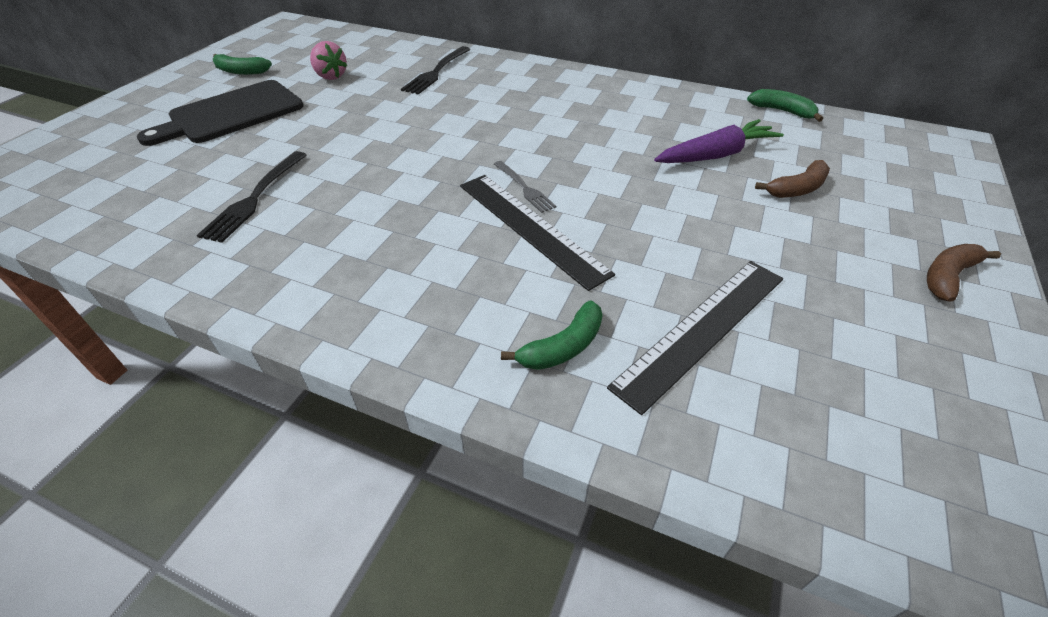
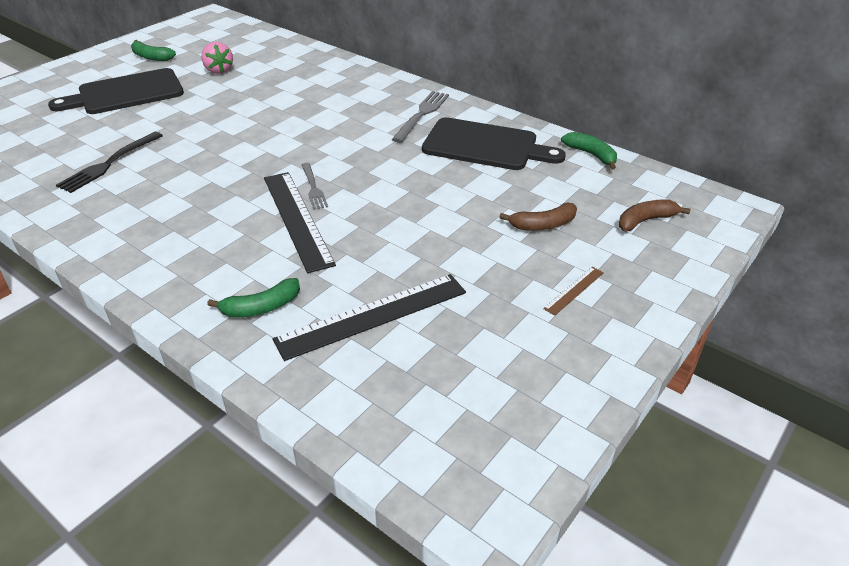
camera: 15 degrees right, 5 degrees down
black fork [401,46,470,95] -> none
purple carrot [654,119,784,163] -> none
brown banana [927,244,1001,302] -> brown banana moved to [619,199,690,231]
none -> grey fork [392,91,449,143]
none -> black cutting board [422,117,566,170]
none -> brown ruler [543,267,604,316]

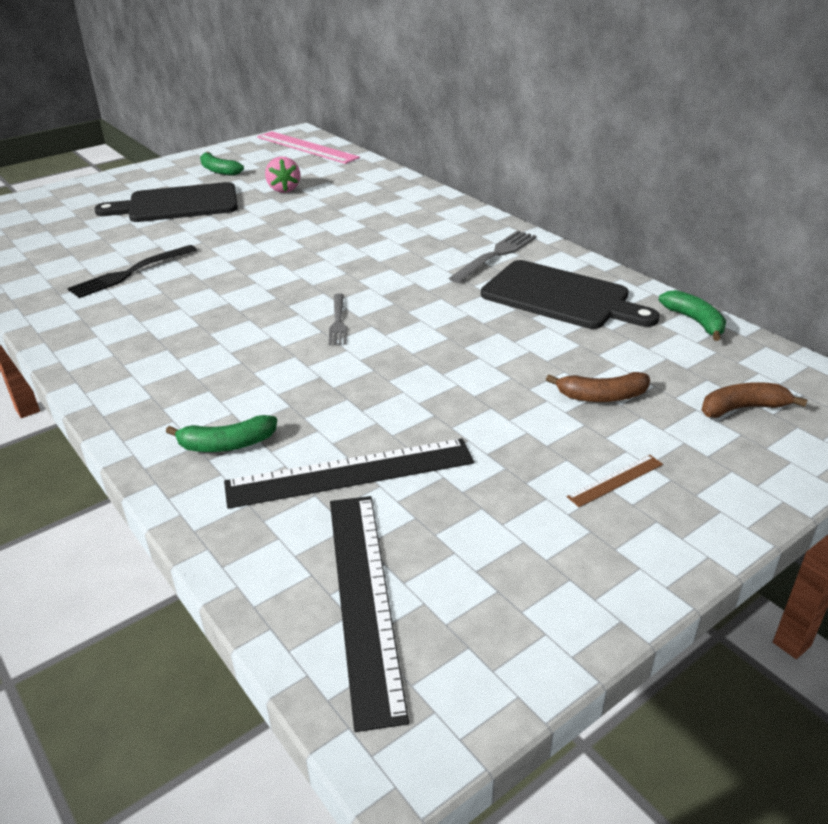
camera: 15 degrees right, 5 degrees down
black ruler [264,172,336,273] -> black ruler moved to [330,496,409,732]
none -> pink ruler [257,131,360,164]

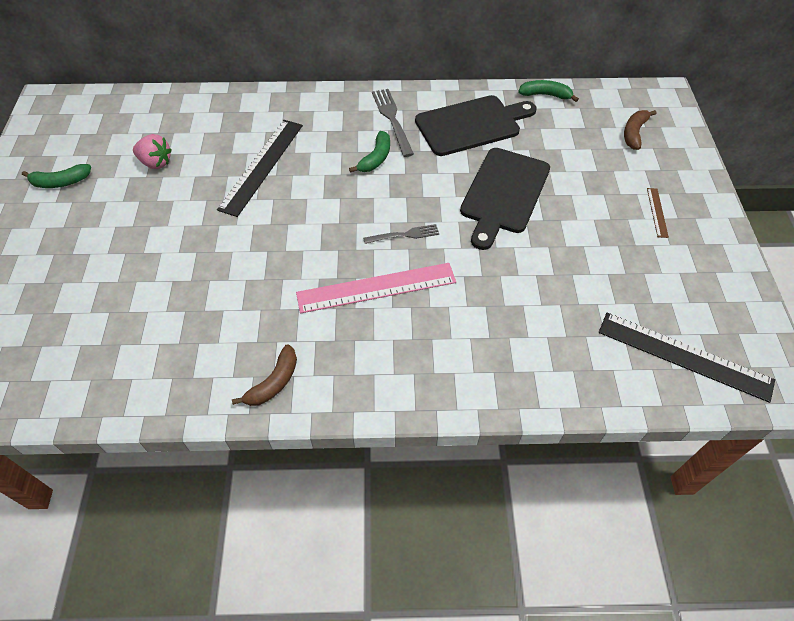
camera: 55 degrees left, 20 degrees up
black fork [67,245,197,298] -> none
black cutting board [94,182,238,222] -> black cutting board moved to [460,148,550,250]
green banana [166,415,277,452] -> green banana moved to [349,131,390,173]
black ruler [224,438,474,509] -> black ruler moved to [217,120,303,217]
pink ruler [257,131,360,164] -> pink ruler moved to [296,263,456,313]
grey fork [329,293,347,345] -> grey fork turned 45 degrees counterclockwise [363,224,439,244]
brown banana [546,372,650,402] -> brown banana moved to [232,344,297,406]

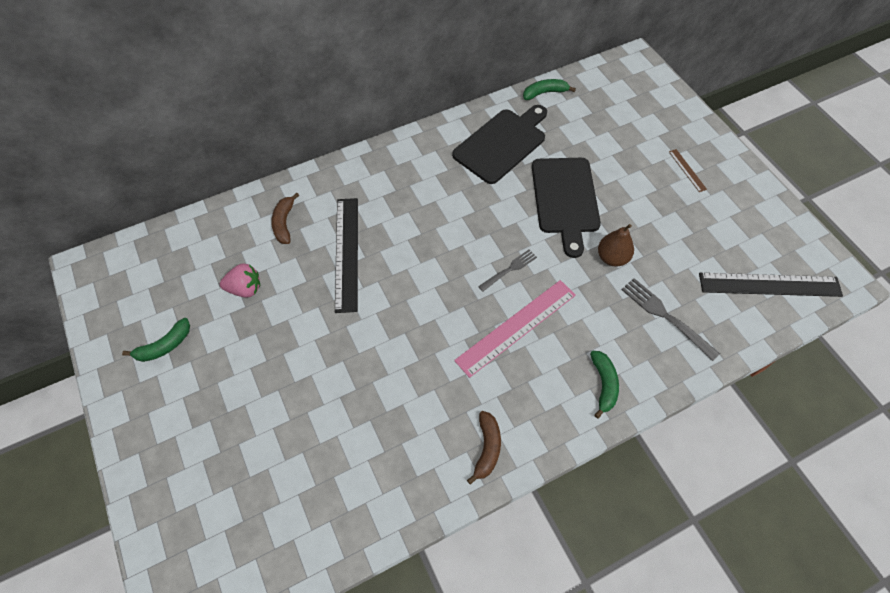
camera: 25 degrees left, 5 degrees up
green banana [349,131,390,173] -> green banana moved to [590,351,619,419]
grey fork [372,89,414,157] -> grey fork moved to [621,278,720,361]
brown banana [624,110,657,150] -> brown banana moved to [271,193,299,244]
none -> brown pear [598,224,634,267]

